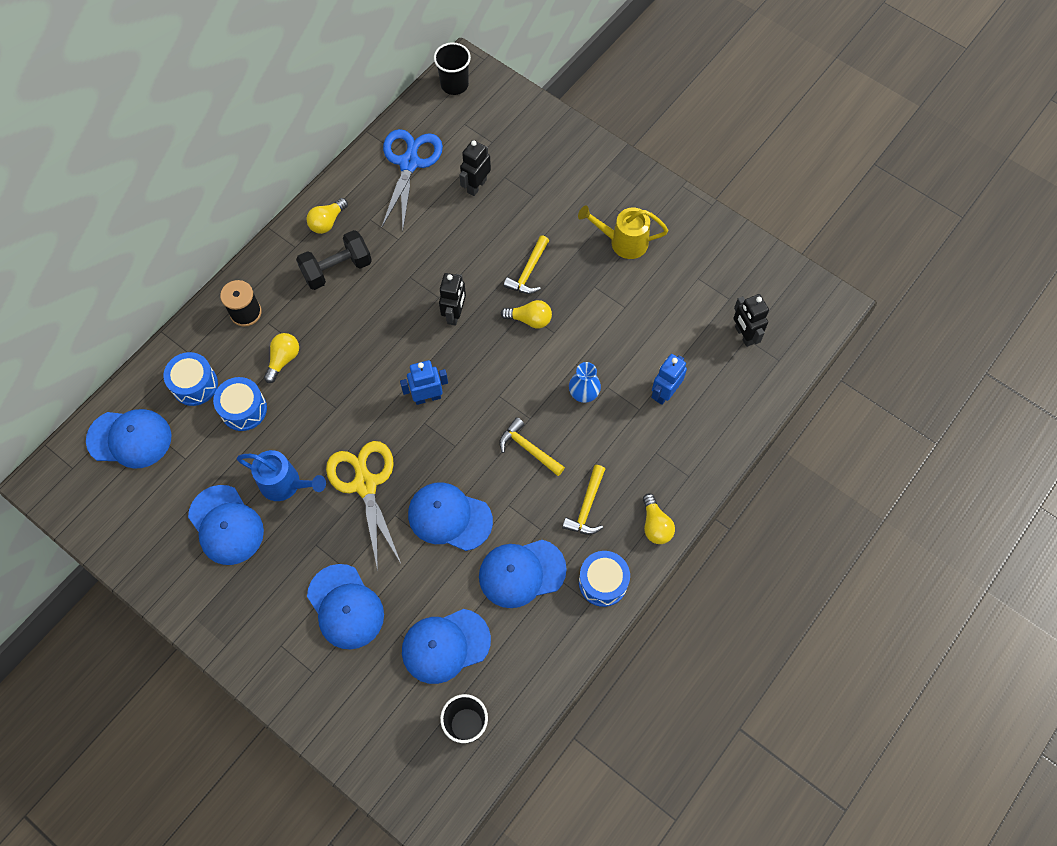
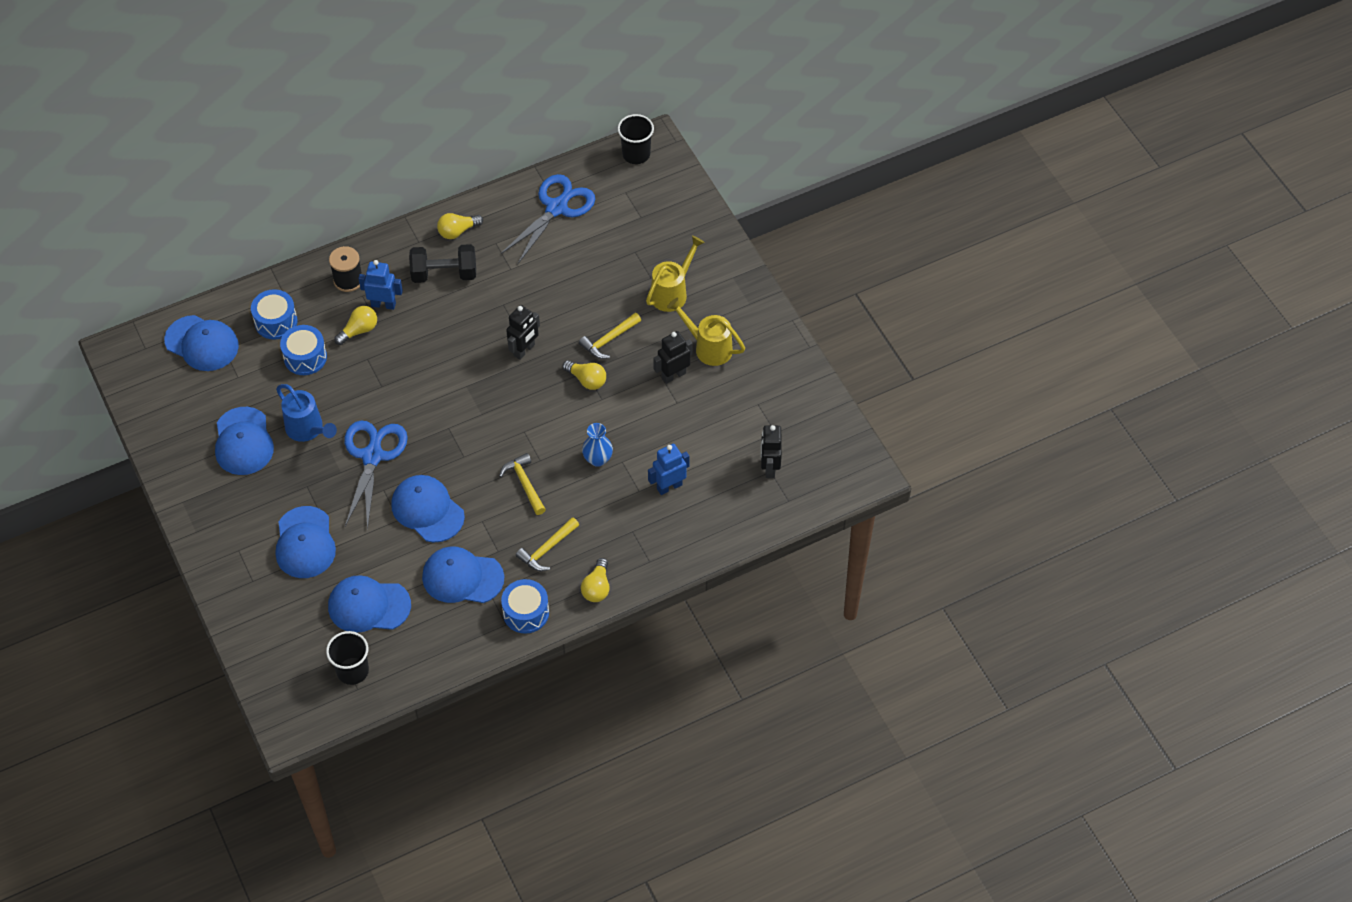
camera: 25 degrees right, 10 degrees down
yellow scissors [326,441,401,571] -> blue scissors [345,421,408,530]
blue robot [400,360,448,405] -> blue robot moved to [358,260,403,310]
black robot [460,140,491,196] -> black robot moved to [653,331,693,384]
none -> yellow watering can [646,236,705,312]

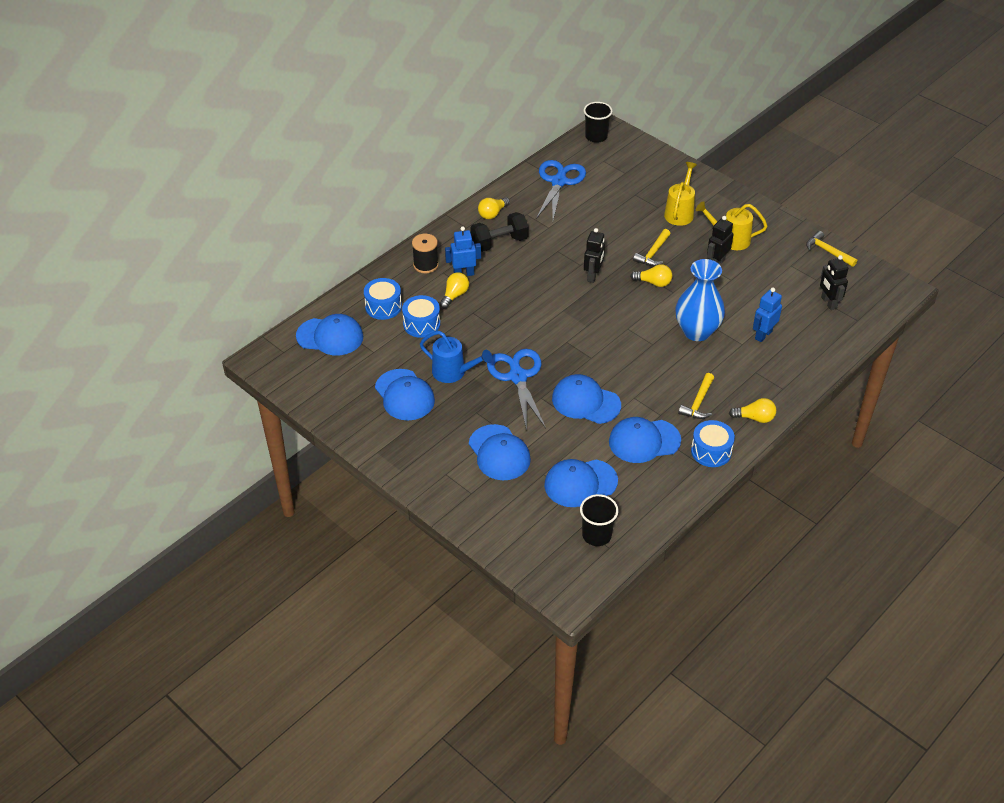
camera: 20 degrees left, 10 degrees down
yellow hammer [499,453,546,515] -> yellow hammer moved to [806,231,857,267]
yellow light bulb [581,558,610,602] -> yellow light bulb turned 75 degrees counterclockwise [729,398,776,423]
blue vase [582,423,613,467] -> blue vase [675,259,725,341], size x1.89

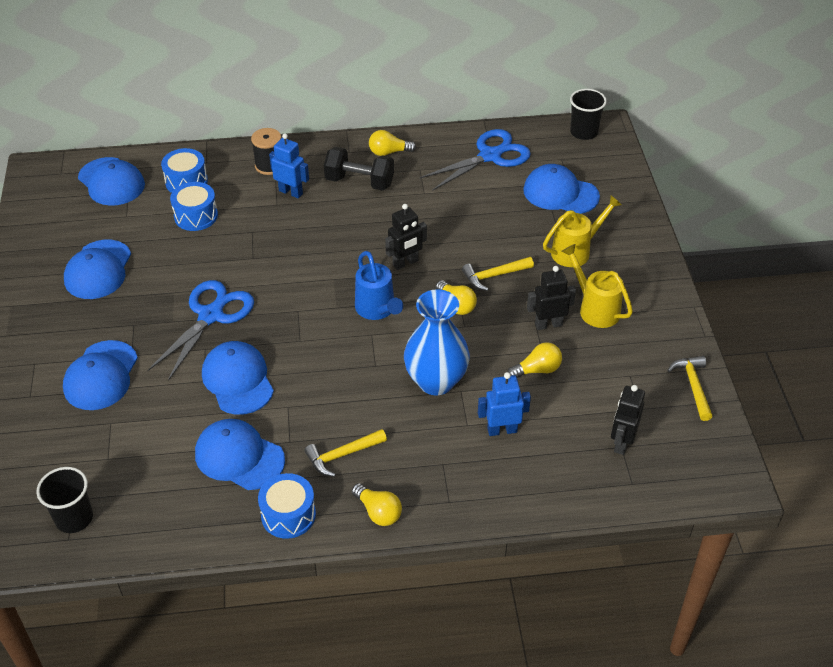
camera: 40 degrees right, 0 degrees up
blue watering can [420,331,492,383] -> blue watering can moved to [355,251,403,320]
yellow light bulb [440,272,469,309] -> yellow light bulb moved to [507,342,562,378]
blue cap [544,459,618,507] -> blue cap moved to [523,164,600,214]

